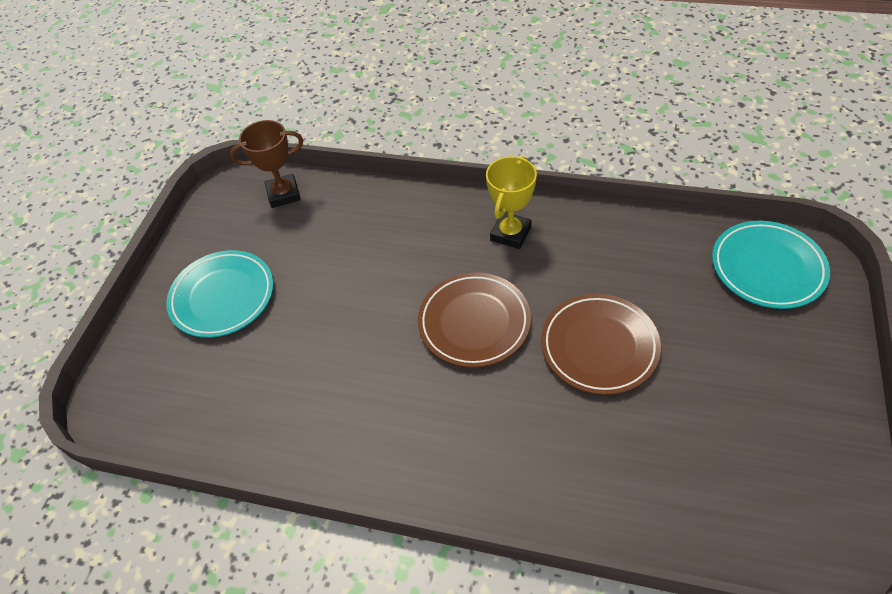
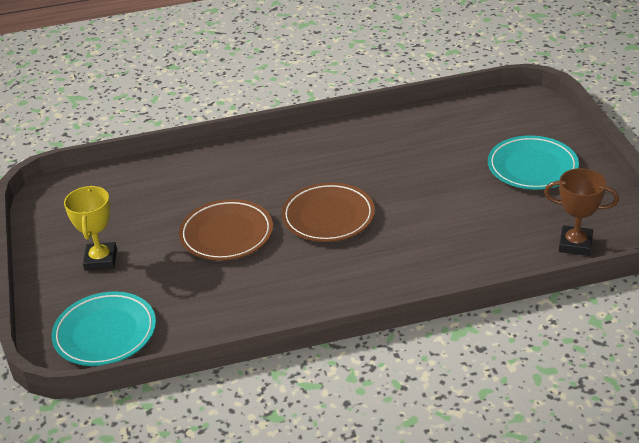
camera: 150 degrees right, 15 degrees down
brown trophy [230,120,303,208] -> brown trophy turned 60 degrees clockwise [544,168,619,256]
yellow trophy [486,156,537,249] -> yellow trophy moved to [64,185,117,271]

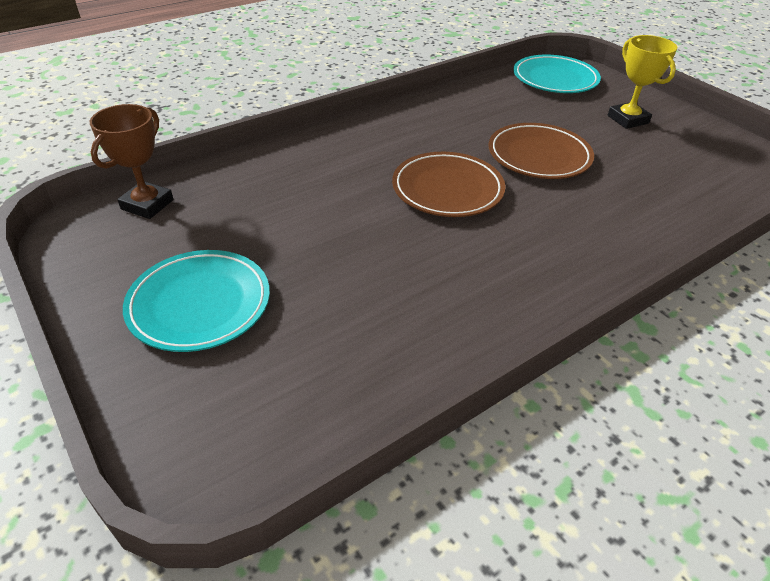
camera: 155 degrees right, 5 degrees up
brown trophy [544,168,619,256] -> brown trophy turned 60 degrees counterclockwise [90,104,174,219]

